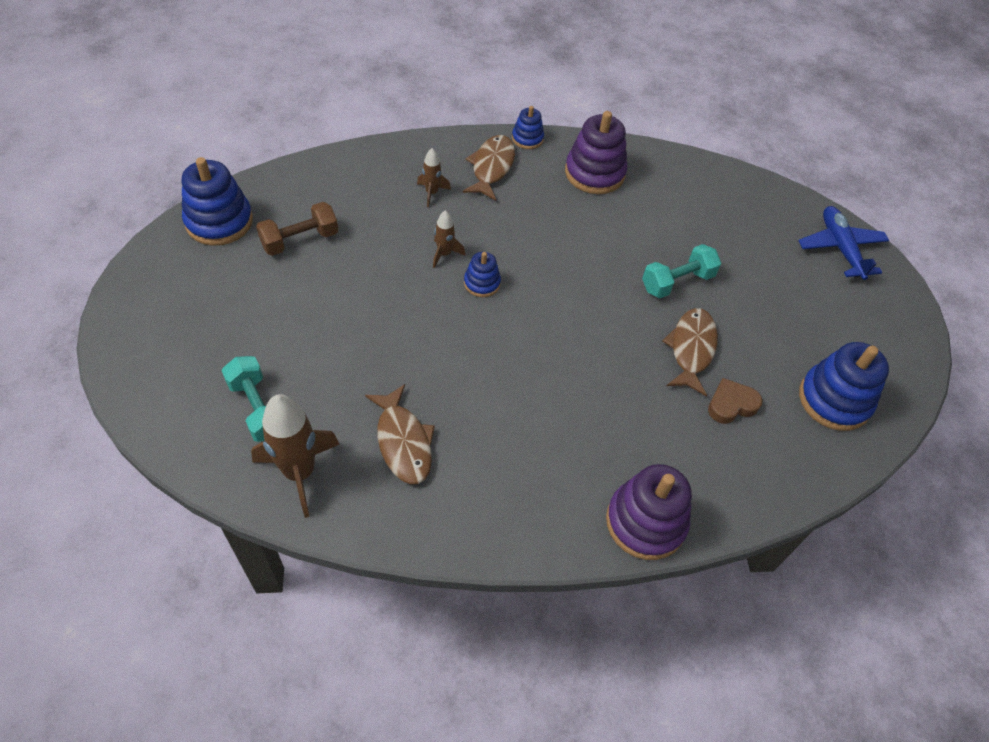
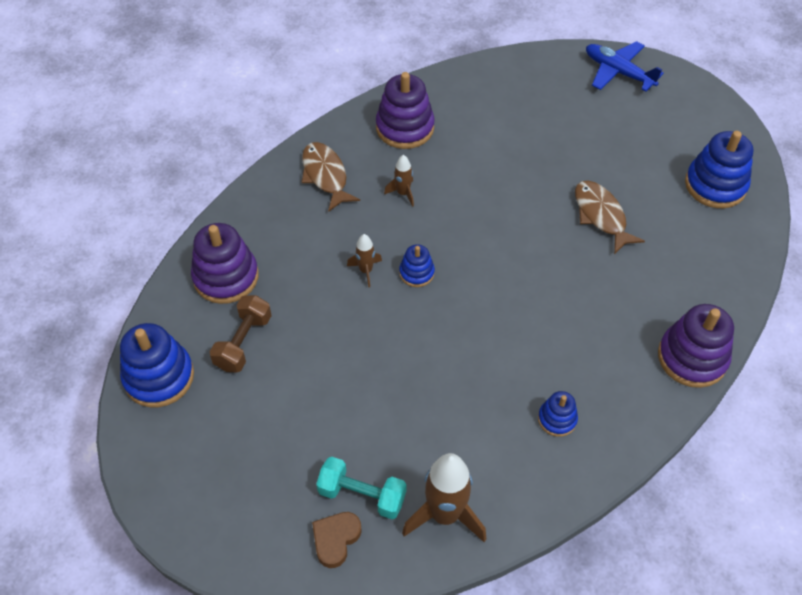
camera: 35 degrees left, 0 degrees up
brown fish [365,384,435,484] -> none
brown rocket [417,148,451,207] -> brown rocket moved to [384,155,414,207]
blue stacking toy [512,106,544,149] -> blue stacking toy moved to [538,391,578,437]
turquoise dumbbell [642,244,721,298] -> none
brown heart [708,378,762,424] -> brown heart moved to [312,512,362,568]
none -> purple stacking toy [191,223,259,304]

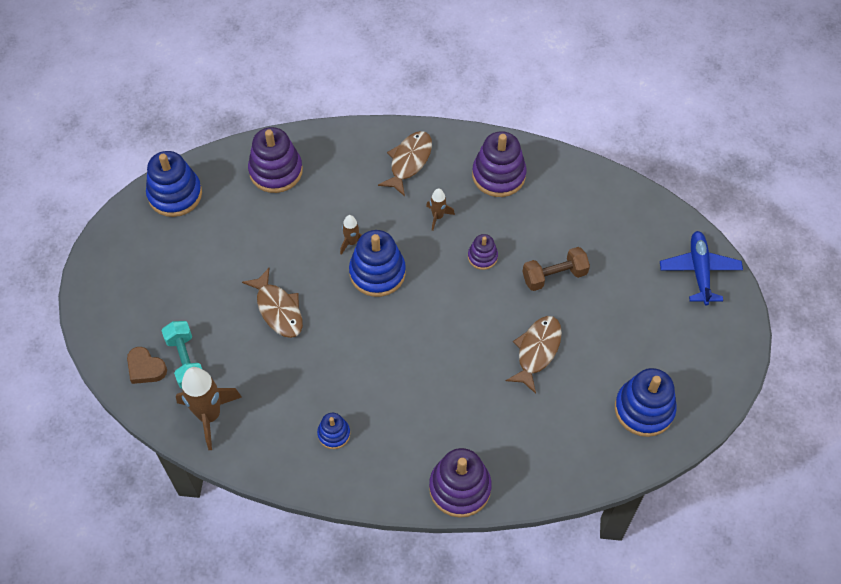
camera: 50 degrees right, 5 degrees up
brown dumbbell [210,295,272,372] -> brown dumbbell moved to [522,247,590,291]
brown heart [312,512,362,568] -> brown heart turned 135 degrees counterclockwise [127,347,167,384]
blue stacking toy [399,244,435,287] -> blue stacking toy [349,230,406,297], size x1.85
none -> brown fish [242,268,303,338]
none -> purple stacking toy [468,234,498,270]

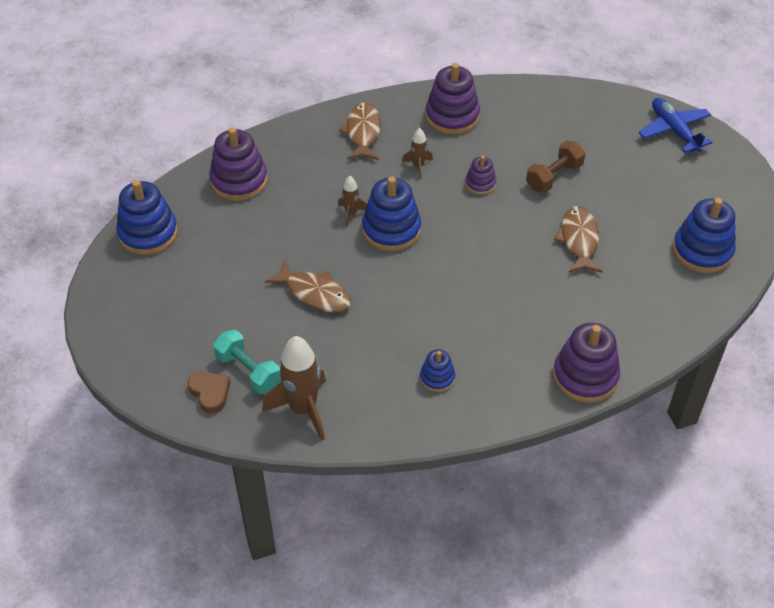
camera: 25 degrees left, 10 degrees down
brown heart [127,347,167,384] -> brown heart turned 135 degrees counterclockwise [187,371,230,414]

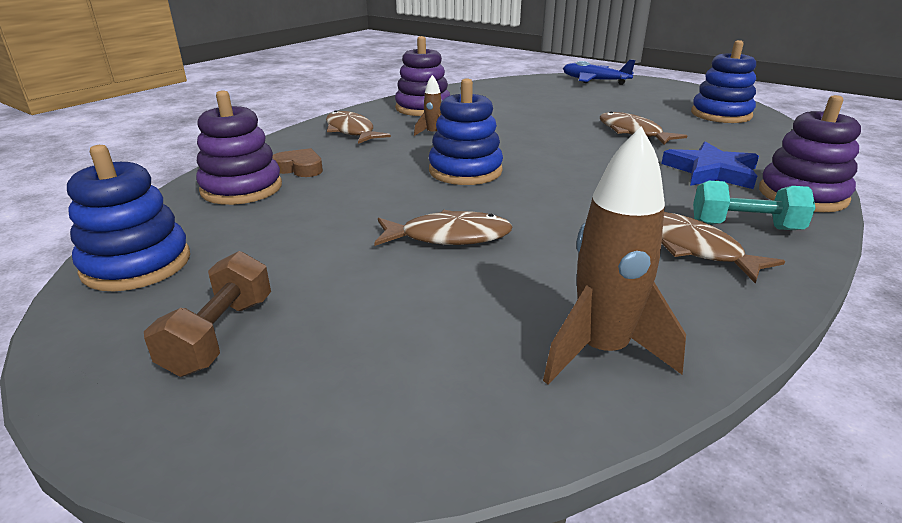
camera: 35 degrees left, 20 degrees down
brown heart [187,371,230,414] -> brown heart moved to [272,148,323,177]
turquoise dumbbell [213,330,281,394] -> turquoise dumbbell moved to [693,181,816,230]
brown rocket [338,176,367,227] -> none
blue stacking toy [420,349,455,392] -> brown fish [662,212,785,284]
purple stacking toy [465,156,496,195] -> none
brown dumbbell [526,141,586,193] -> brown dumbbell moved to [144,251,271,377]
none -> blue star [661,141,759,189]

